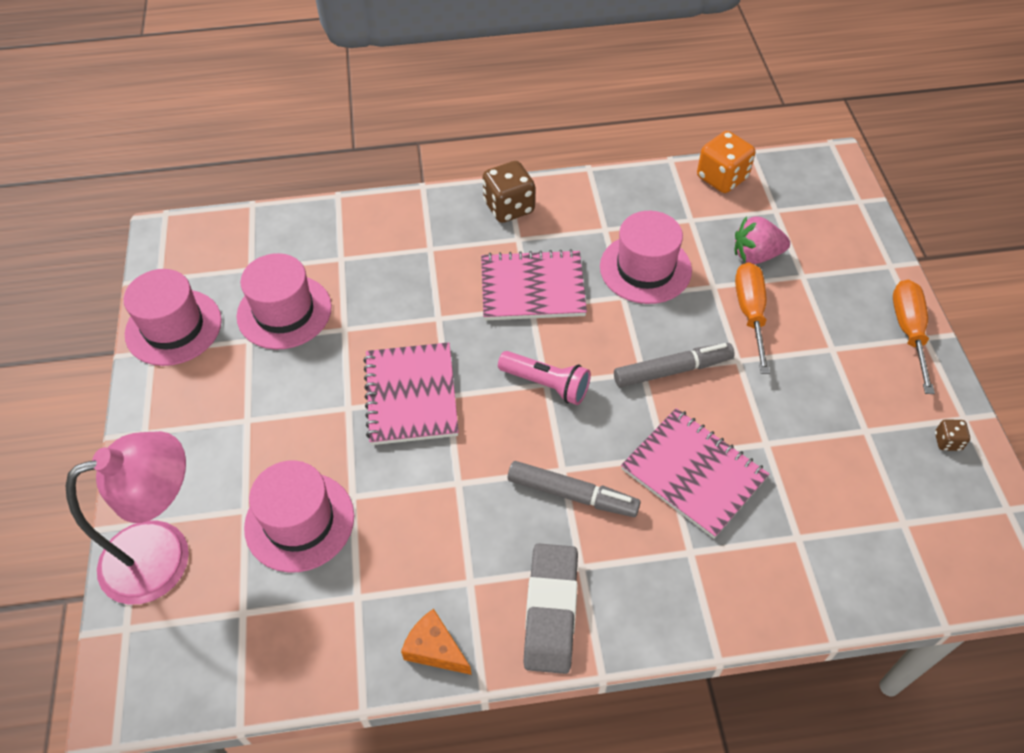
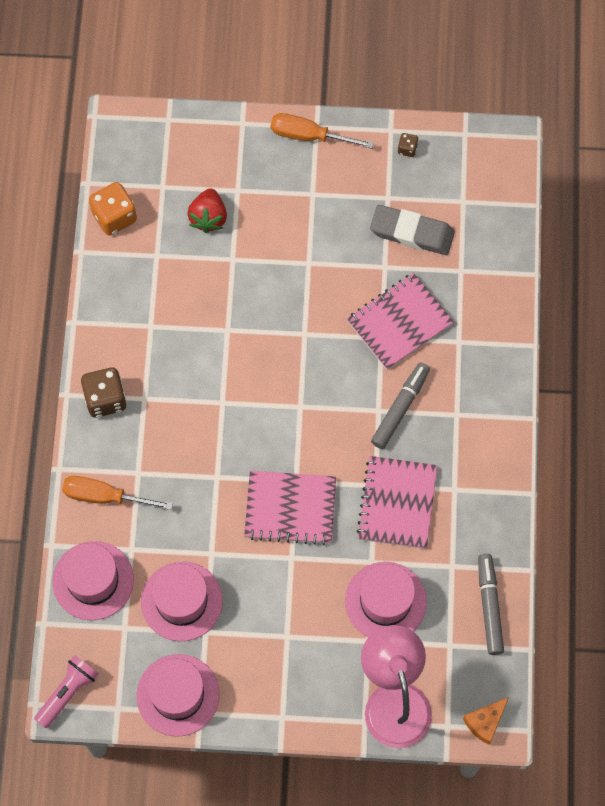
camera: 80 degrees left, 15 degrees up
orange cheese [401,609,472,675] -> orange cheese moved to [463,697,509,745]
pink notebook [481,249,587,321] -> pink notebook moved to [356,456,437,549]
pink flashlight [498,351,591,405] -> pink flashlight moved to [34,655,99,728]
grey eraser [523,543,578,674] -> grey eraser moved to [370,205,455,255]
pink hat [600,211,692,304] -> pink hat moved to [52,541,134,620]
grey marker [614,343,735,387] -> grey marker moved to [478,554,504,655]
pink strawberry [735,216,790,264] -> red strawberry [187,188,227,233]
orange screwdriver [735,262,770,374] -> orange screwdriver moved to [62,476,173,510]

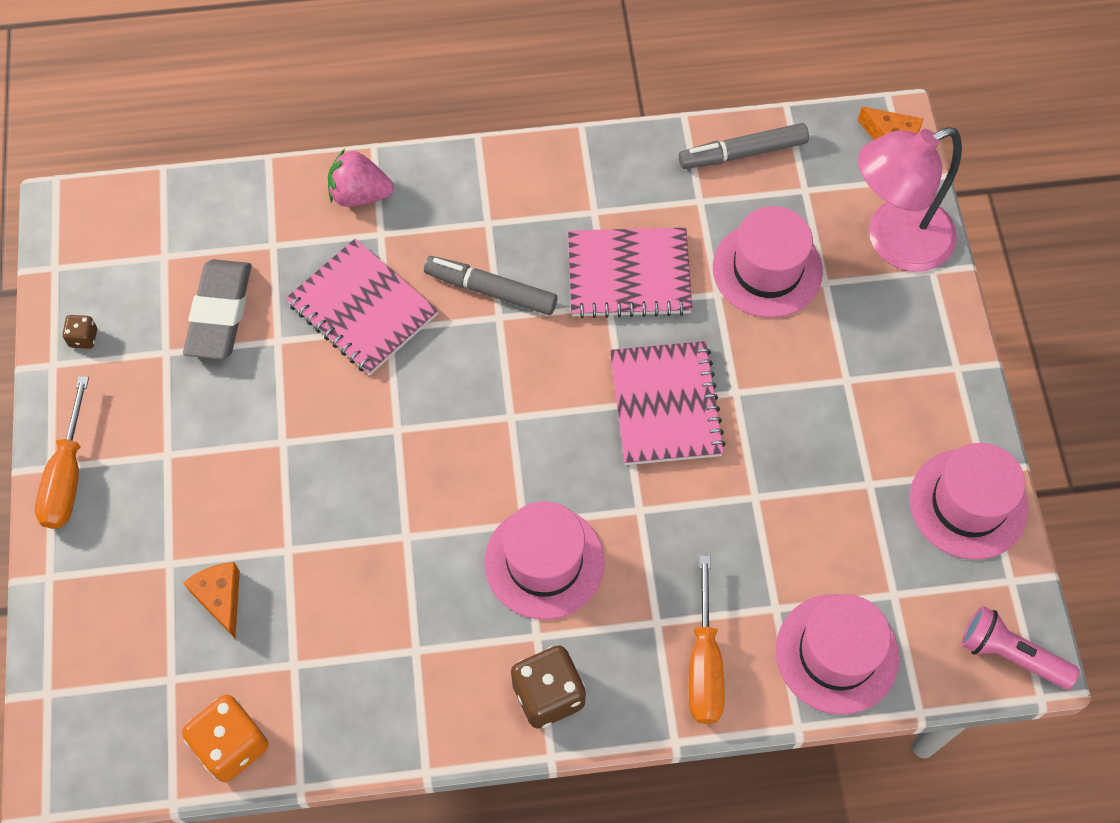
camera: 100 degrees left, 5 degrees down
pink hat [141,562,223,641] -> pink hat moved to [485,501,605,620]
red strawberry [187,188,227,233] -> orange cheese [183,562,240,638]
none -> pink strawberry [328,149,394,207]

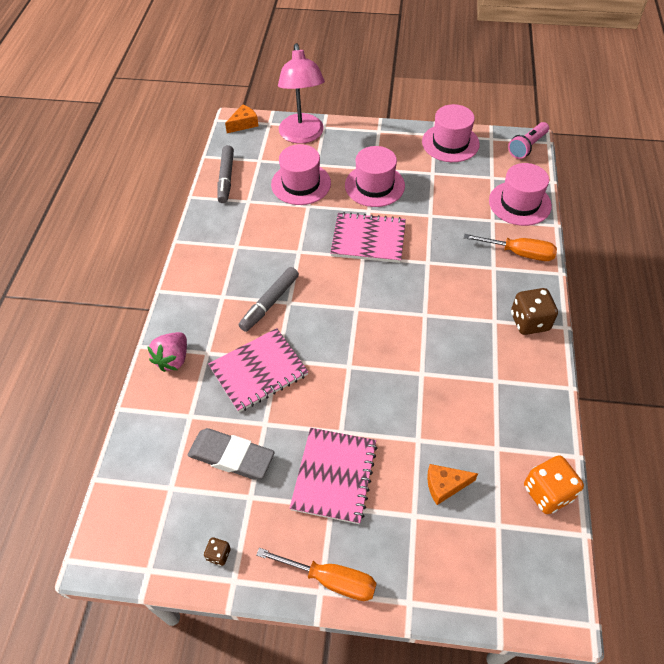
camera: 75 degrees left, 10 degrees down
pink hat [485,501,605,620] -> pink hat moved to [345,146,405,207]
pink notebook [568,228,692,318] -> pink notebook moved to [290,428,378,524]

